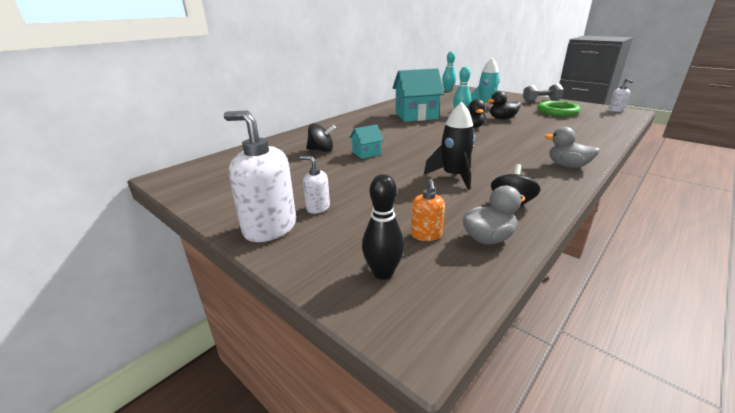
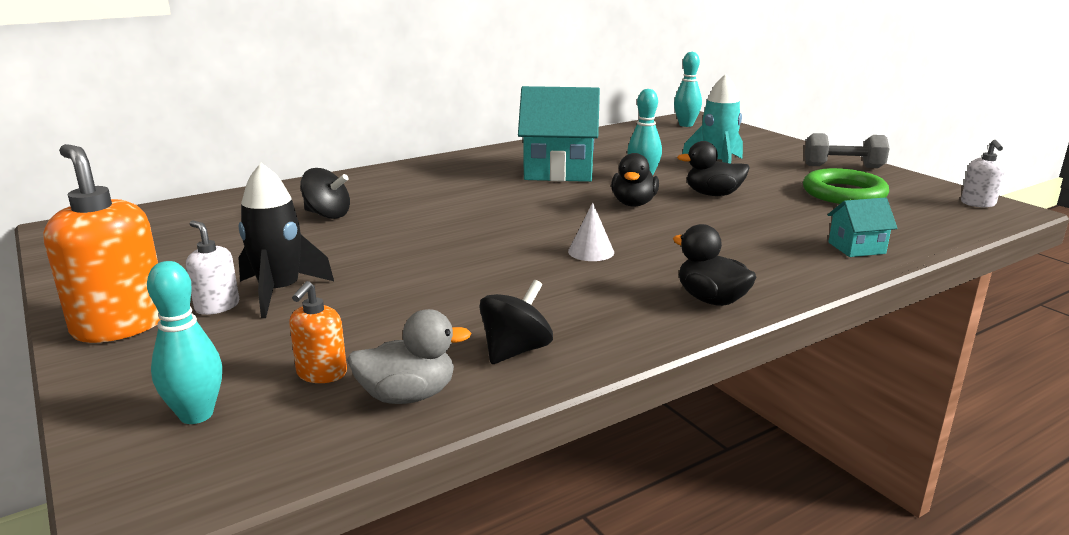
camera: 15 degrees right, 5 degrees down
white soap dispenser [224,110,296,242] -> orange soap dispenser [43,144,160,343]
turquoise house [349,125,384,159] -> turquoise house moved to [828,197,897,257]
black bowling pin [362,174,404,280] -> turquoise bowling pin [147,261,222,424]
black rocket [424,102,475,190] -> black rocket moved to [239,163,334,318]
grey duck [544,127,600,168] -> black duck [673,224,756,306]
none -> white cone [568,203,614,261]

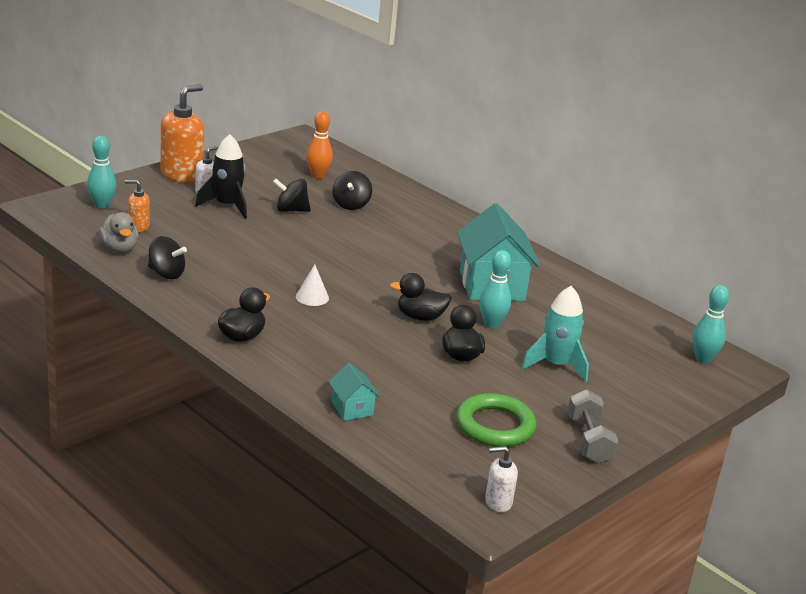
camera: 75 degrees right, 5 degrees up
none -> black spinning top [273,179,311,212]
none -> orange bowling pin [306,111,333,179]

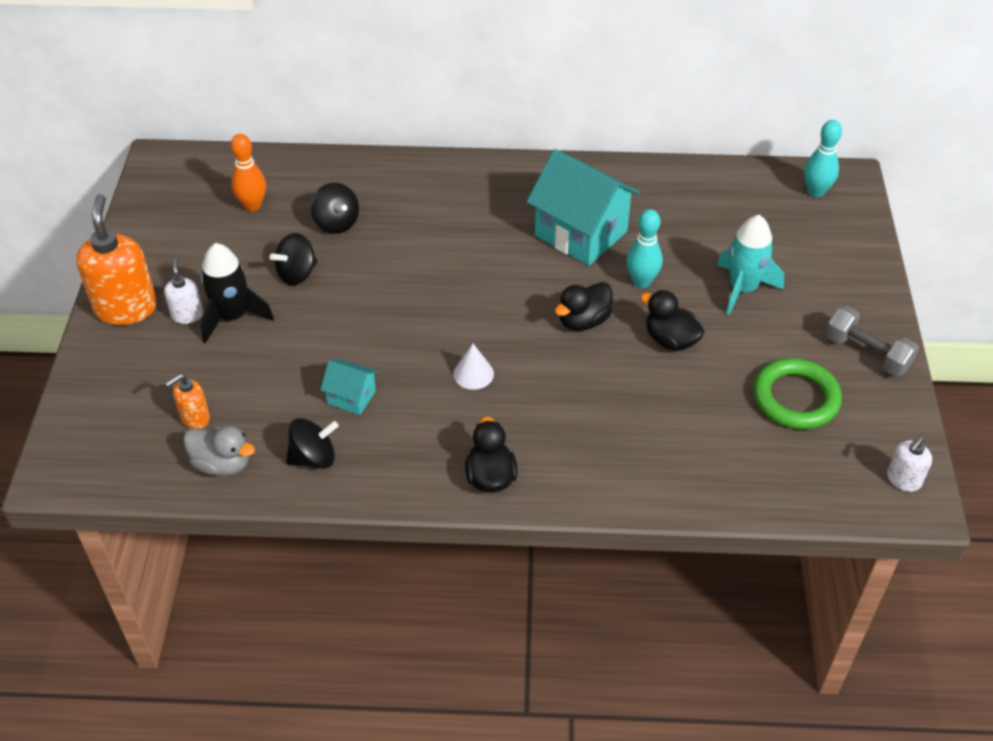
camera: 40 degrees left, 20 degrees up
turquoise bowling pin [87,136,116,209] -> none
turquoise house [328,363,380,421] -> turquoise house moved to [320,359,378,415]

